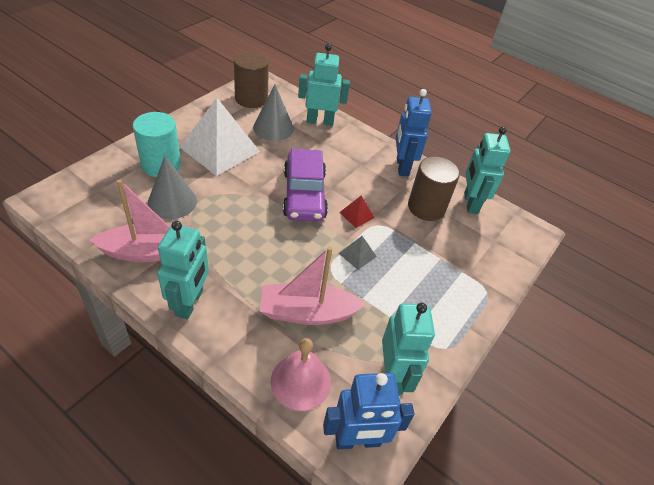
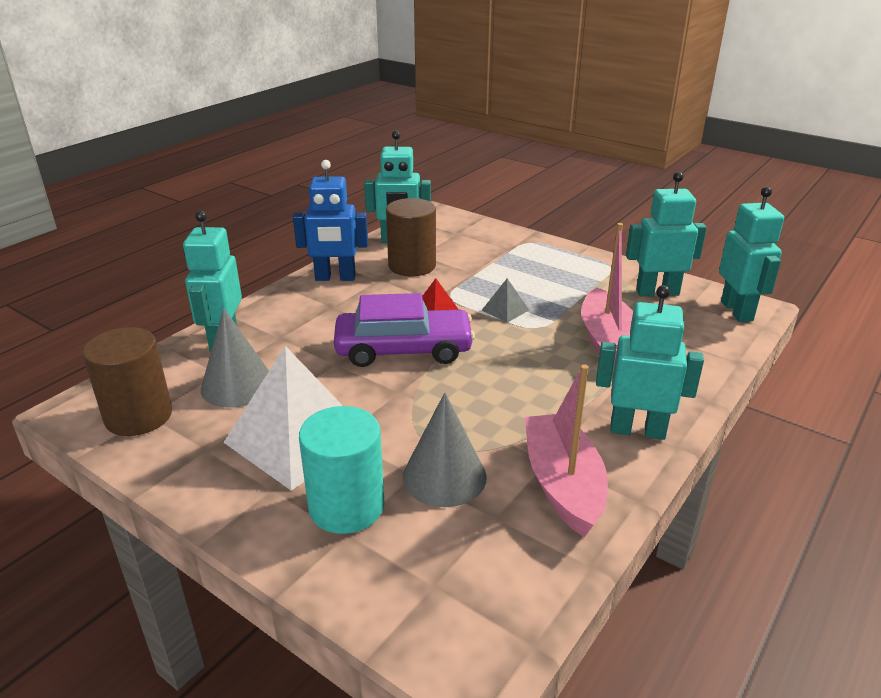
camera: 85 degrees left, 15 degrees down
pink bell [271,338,331,411] -> none
blue robot [323,373,414,449] -> turquoise robot [719,187,784,322]

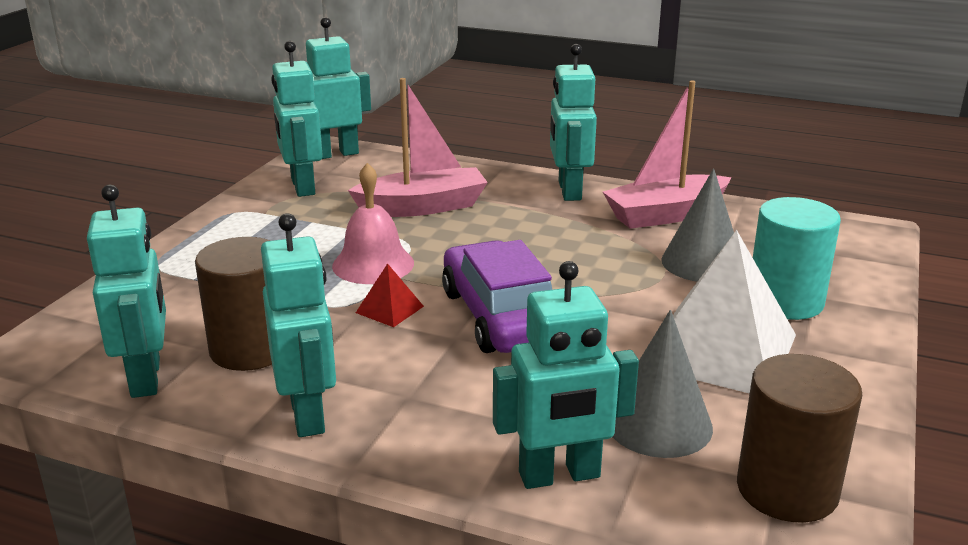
camera: 105 degrees left, 5 degrees down
blue robot [293,160,368,281] -> turquoise robot [261,213,336,437]
grey pyramid [482,278,529,323] -> pink bell [332,163,414,284]

